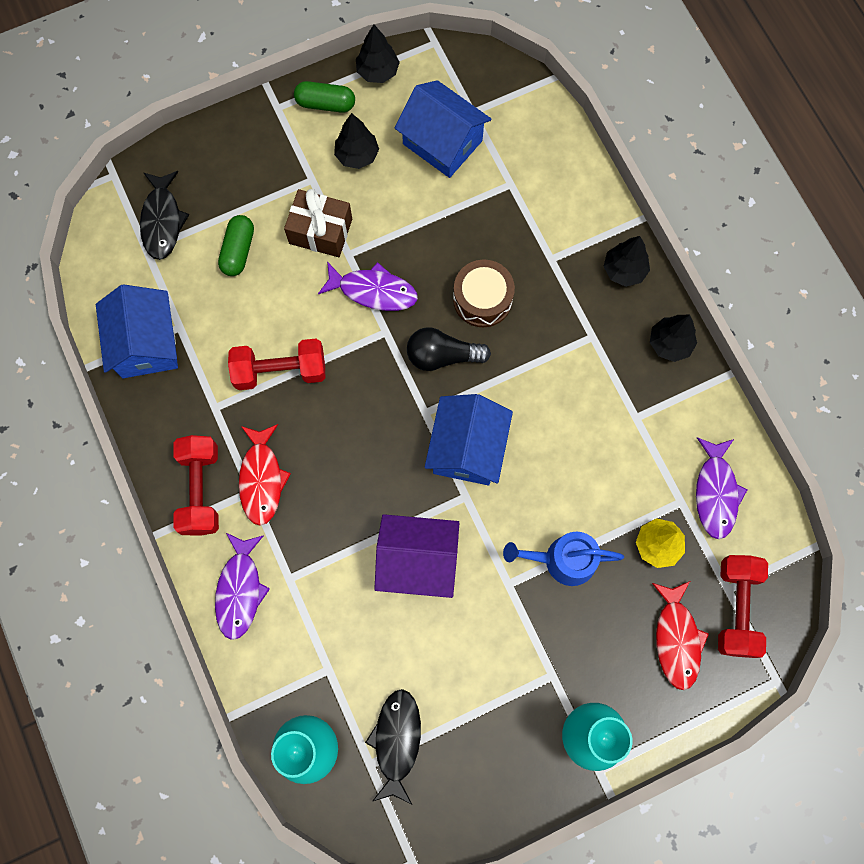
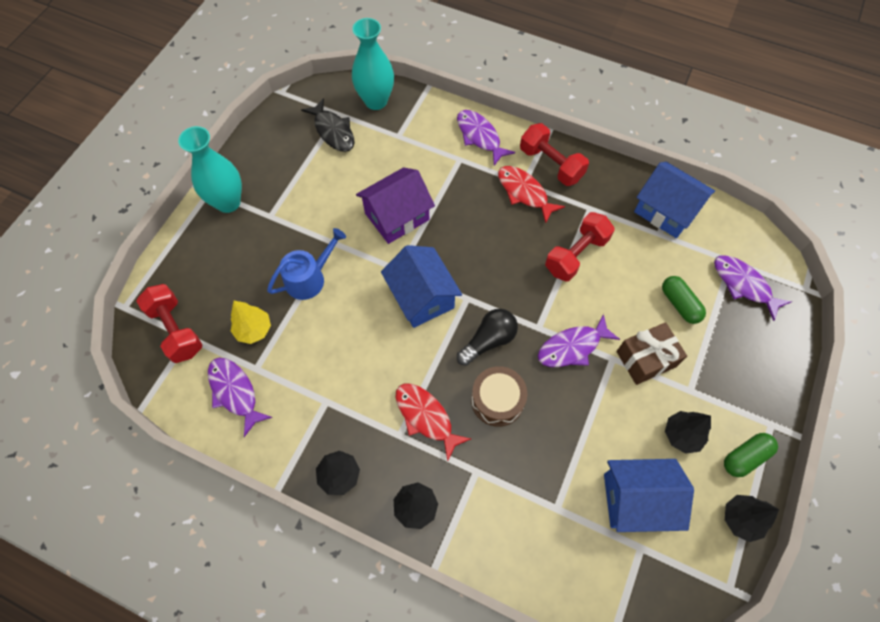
camera: 140 degrees right, 10 degrees down
black fish [140,171,189,260] -> purple fish [714,255,792,321]
red fish [652,581,709,690] -> red fish moved to [396,383,471,462]

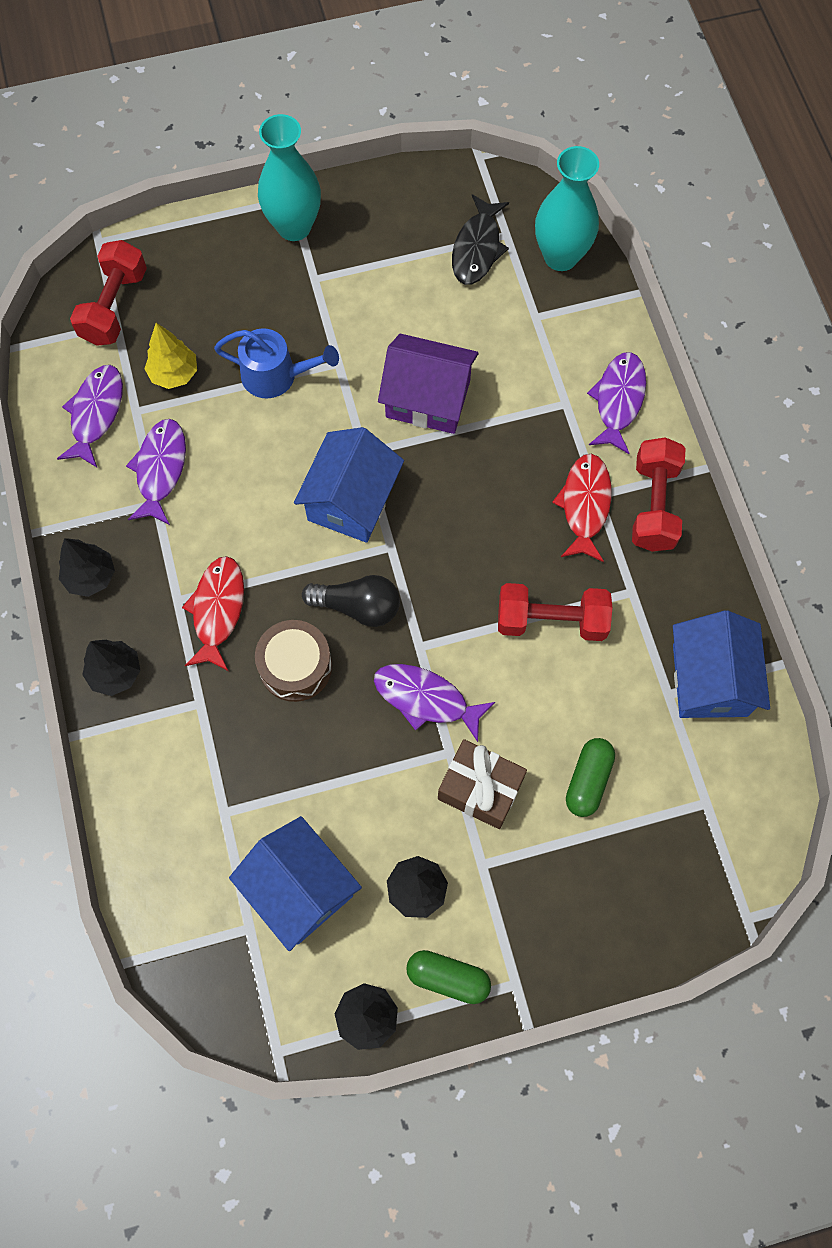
camera: 50 degrees right, 5 degrees up
purple fish [714,255,792,321] -> purple fish moved to [126,419,186,525]

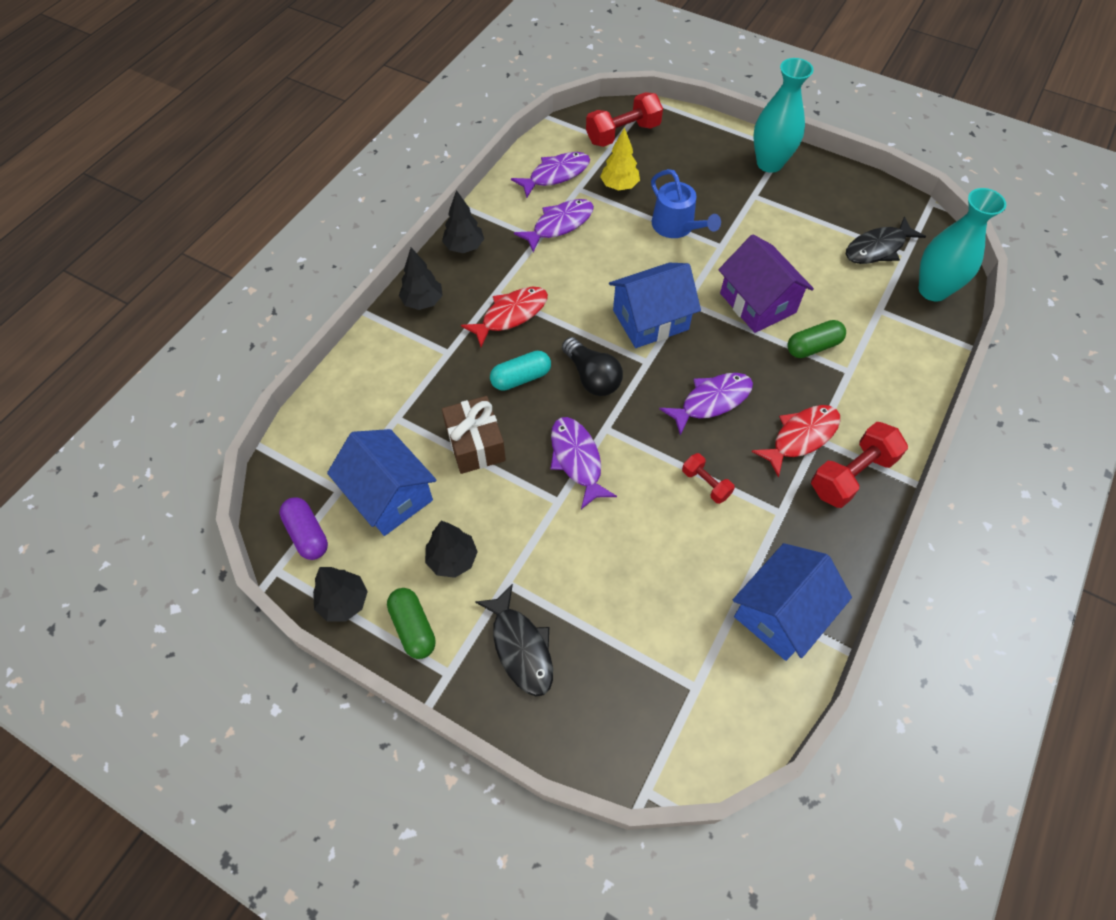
camera: 45 degrees right, 10 degrees down
blue house [229,816,362,951] -> blue house turned 45 degrees counterclockwise [327,429,436,536]
brown drum [255,620,332,702] -> turquoise capsule [490,351,551,391]
brown gift [438,739,527,829] -> brown gift moved to [442,396,506,474]
red dumbbell [498,583,612,641] -> red dumbbell [682,453,735,504], size x0.55
green capsule [566,738,615,817] -> green capsule moved to [787,320,846,358]
purple fish [587,352,646,454] -> purple fish moved to [659,373,753,436]
none -> purple capsule [279,497,328,560]
none -> black fish [475,584,553,696]

